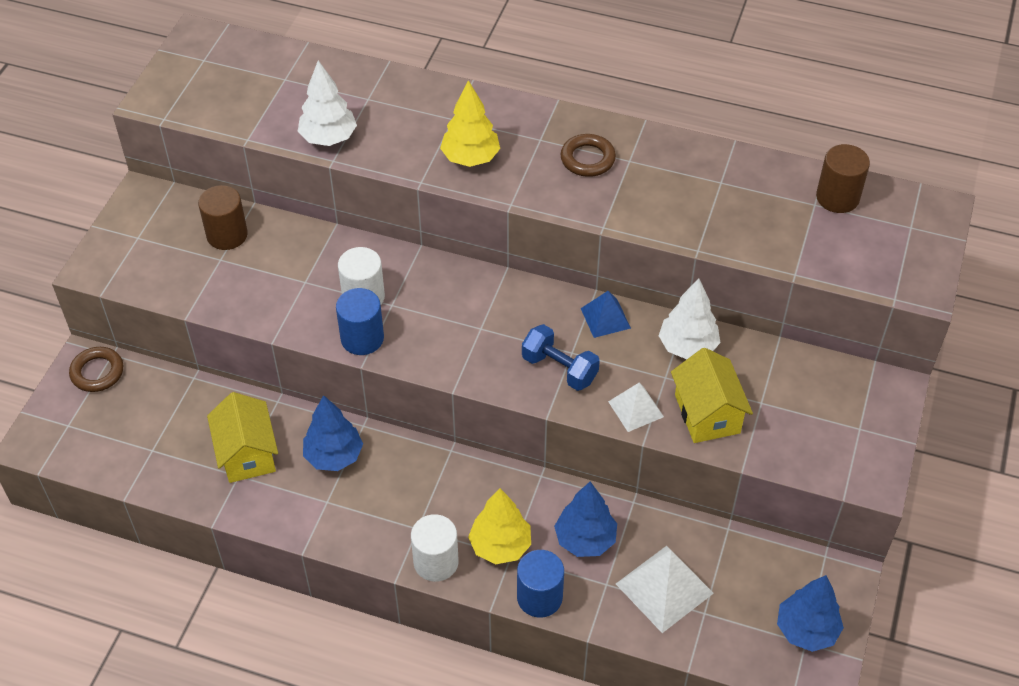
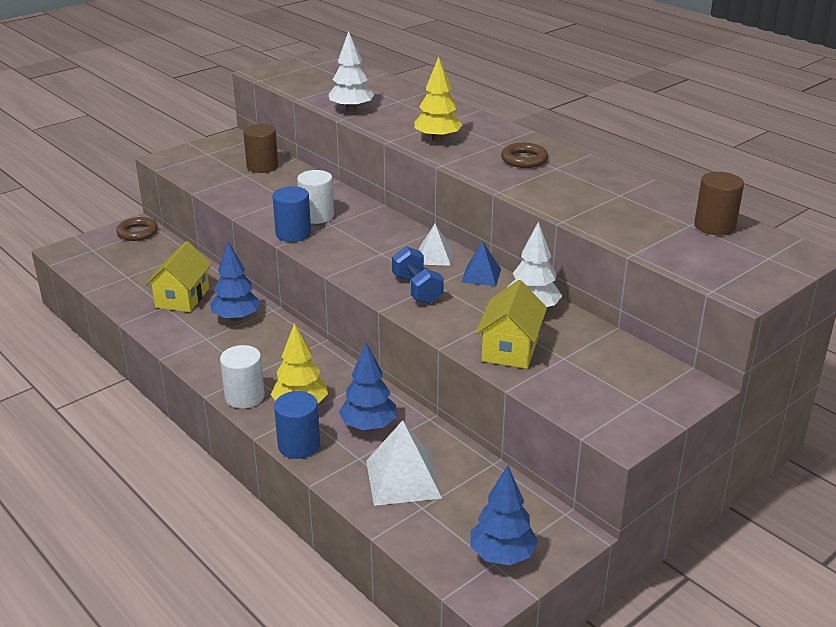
camera: 30 degrees right, 20 degrees down
white pyramid [608,383,664,432] -> white pyramid moved to [419,224,452,266]

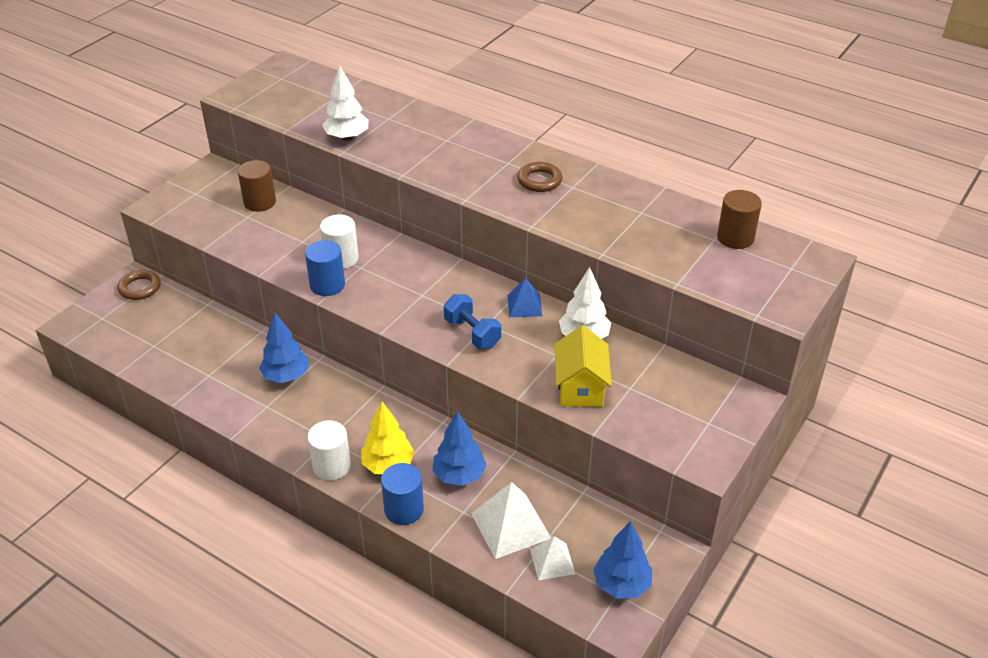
camera: 15 degrees left, 10 degrees up
yellow house [145,241,212,312] -> none
yellow tree [414,57,462,142] -> none
white pyramid [419,224,452,266] -> white pyramid moved to [530,536,575,580]

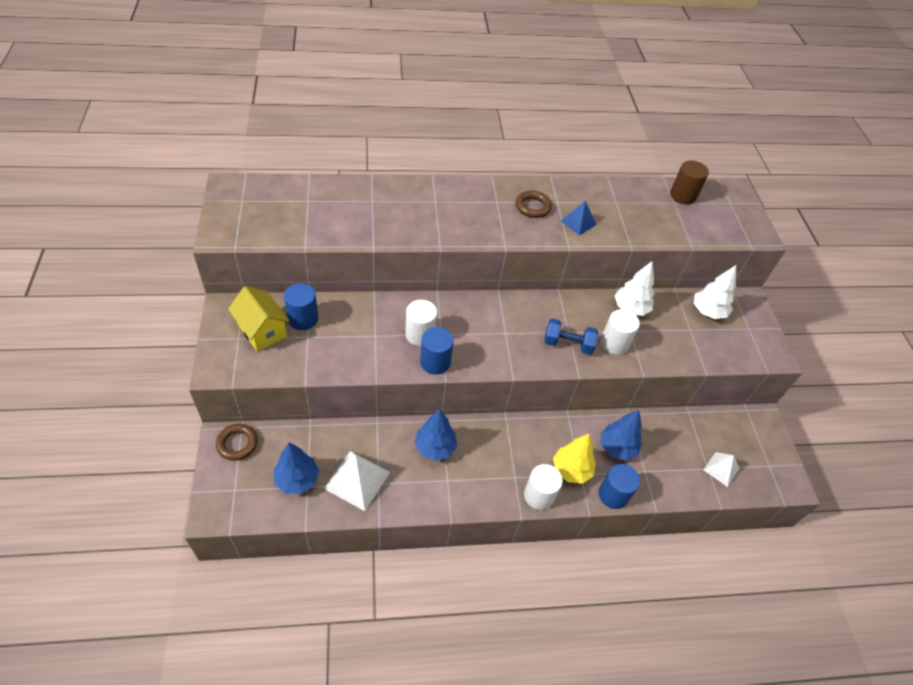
camera: 45 degrees left, 10 degrees up
brown cylinder [238,160,276,212] -> blue cylinder [284,283,318,330]
white tree [322,65,368,141] -> white tree moved to [694,265,736,319]
white pyramid [471,482,551,559] -> white pyramid moved to [323,451,390,511]
blue pyramid [508,278,542,317] -> blue pyramid moved to [561,201,597,236]
yellow house [555,325,612,406] -> yellow house moved to [228,286,290,352]
blue tree [593,521,652,599] -> blue tree moved to [274,442,319,494]
none -> white cylinder [601,309,640,355]

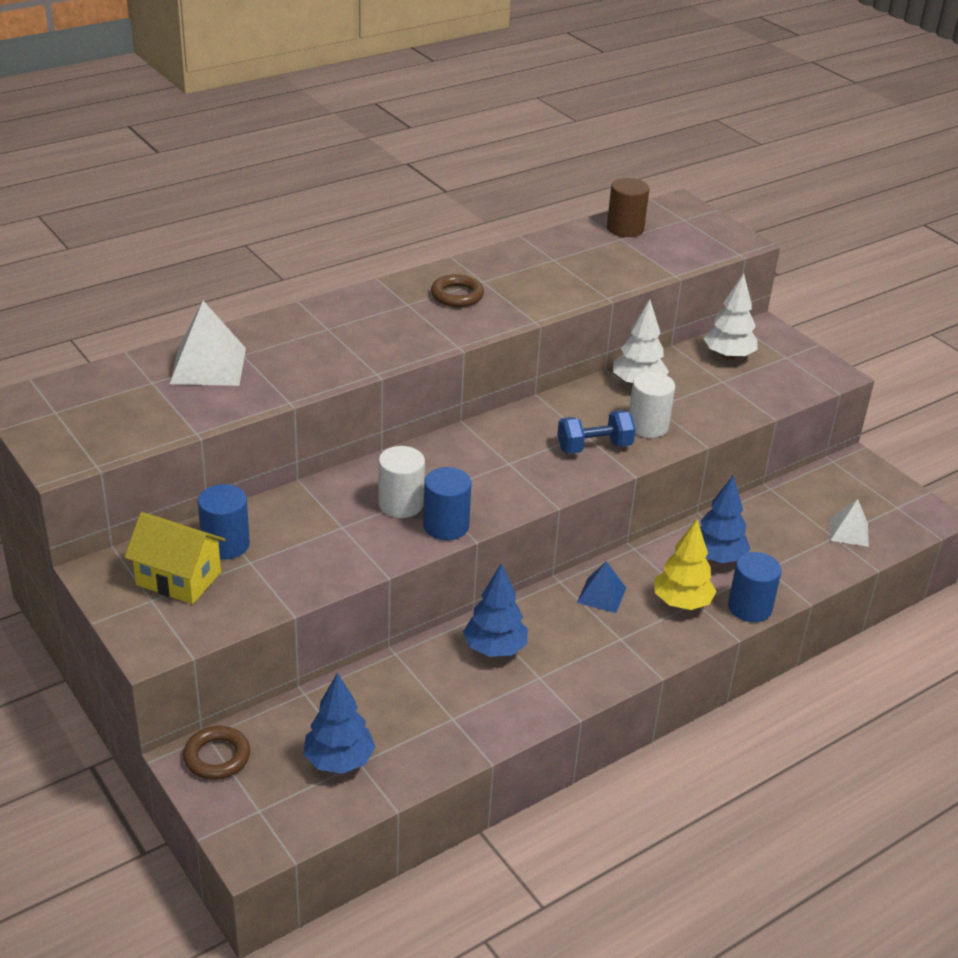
camera: 25 degrees left, 15 degrees down
white pyramid [323,451,390,511] -> white pyramid moved to [170,301,246,386]
white cylinder [524,464,563,510] -> none
blue pyramid [561,201,597,236] -> blue pyramid moved to [577,561,626,613]

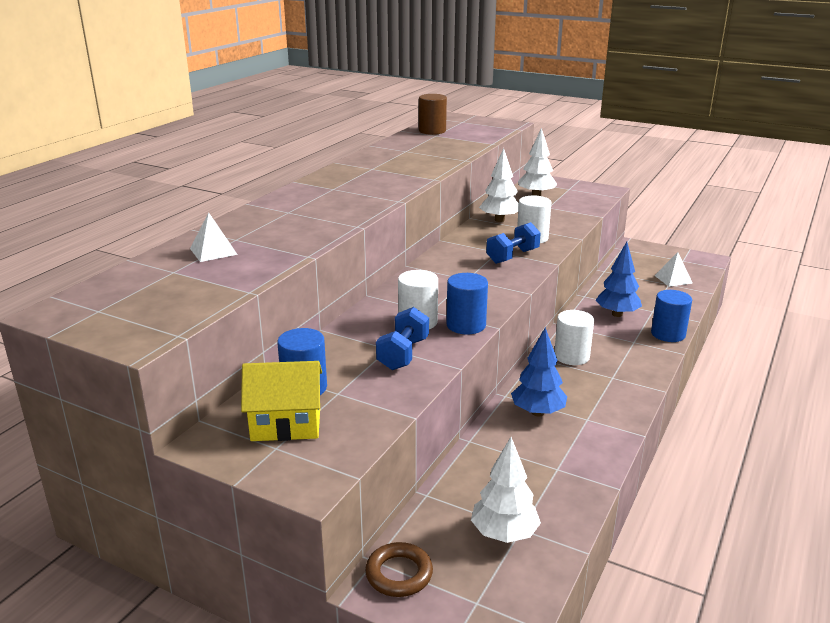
camera: 25 degrees left, 10 degrees down
white pyramid [170,301,246,386] -> white pyramid [190,212,238,262], size x0.60
blue tree [303,673,375,774] -> white tree [471,437,541,543]
brown ring [431,274,484,307] -> none
blue pyramid [577,561,626,613] -> white cylinder [554,310,594,365]
yellow tree [654,519,716,610] -> none
none -> blue dumbbell [376,307,429,370]

